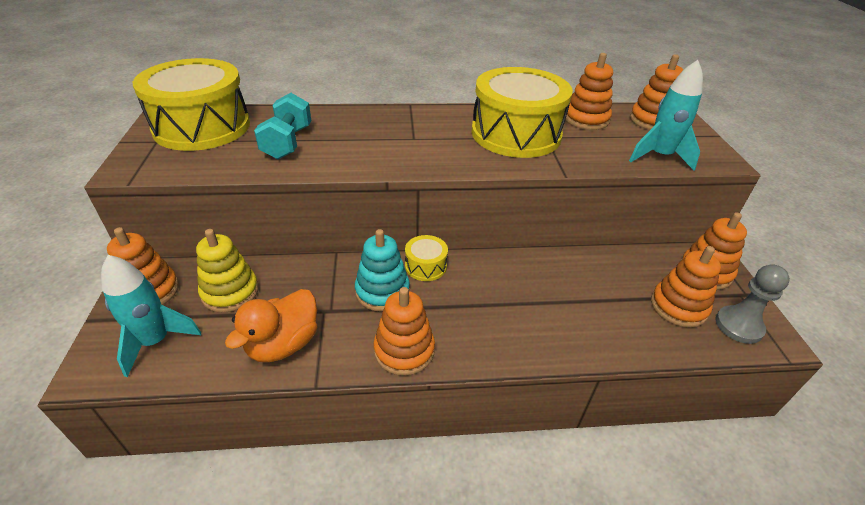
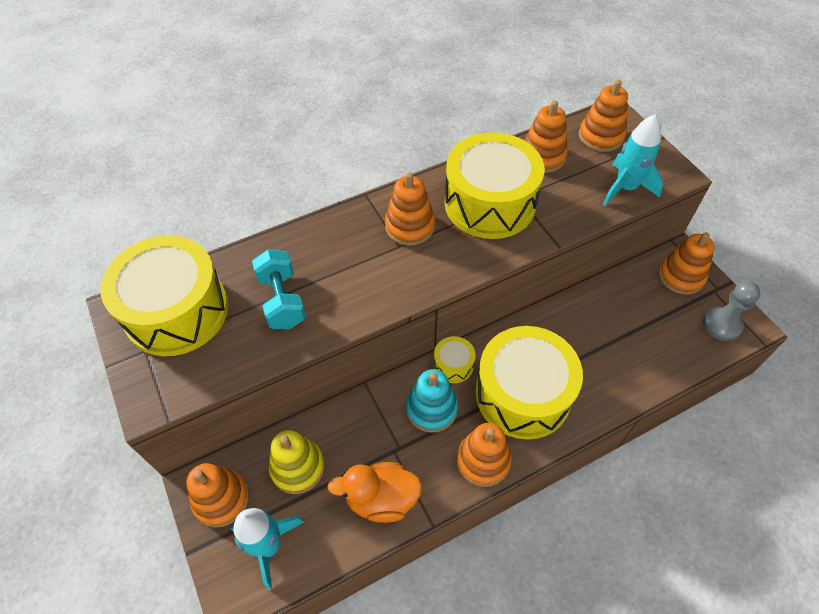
camera: 20 degrees left, 15 degrees up
orange duck [225,289,317,362] -> orange duck turned 75 degrees clockwise [327,462,423,523]
orange stacking toy [651,246,721,328] -> orange stacking toy moved to [385,172,435,246]
none -> yellow drum [476,326,583,440]

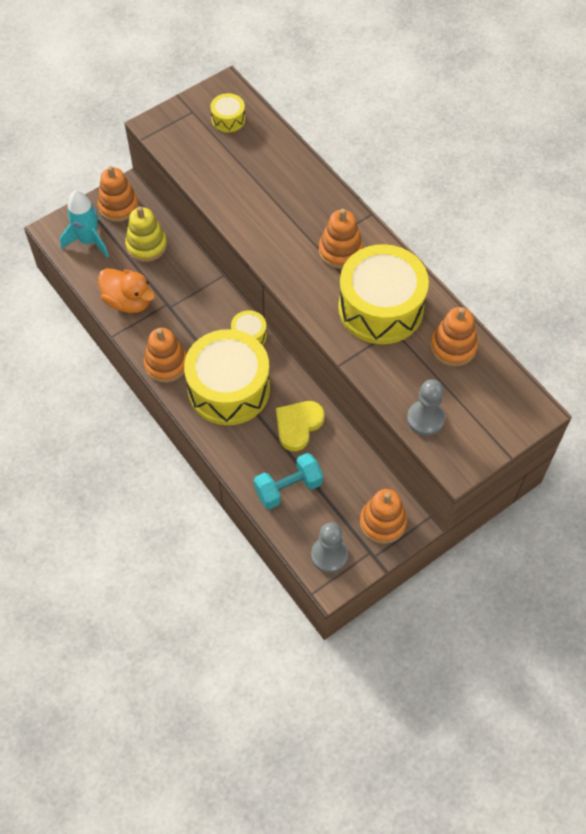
camera: 80 degrees right, 5 degrees up
yellow drum [100,235,228,356] -> yellow drum [211,93,245,132], size x0.44
turquoise dumbbell [252,249,306,329] -> turquoise dumbbell moved to [254,453,323,509]
orange duck [327,462,423,523] -> orange duck turned 135 degrees clockwise [98,268,155,313]
turquoise stacking toy [406,369,458,433] -> none
orange stacking toy [579,80,628,152] -> none
turquoise rocket [603,114,663,206] -> grey pawn [407,379,445,436]
none -> yellow heart [276,401,324,451]

